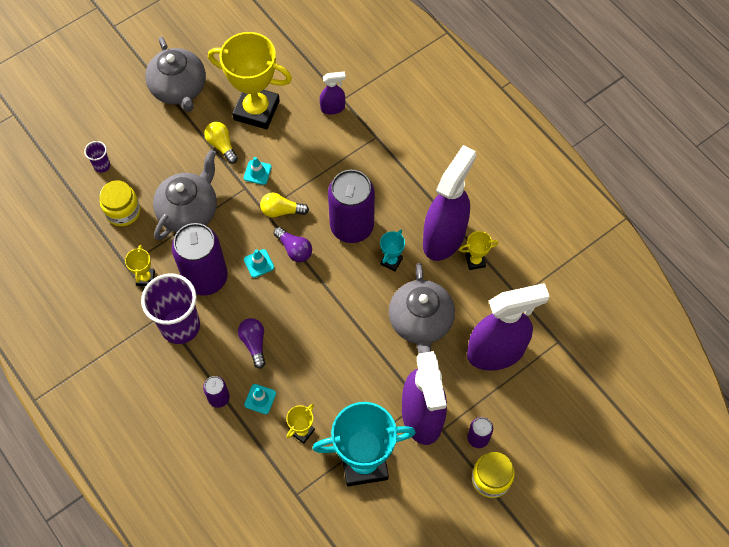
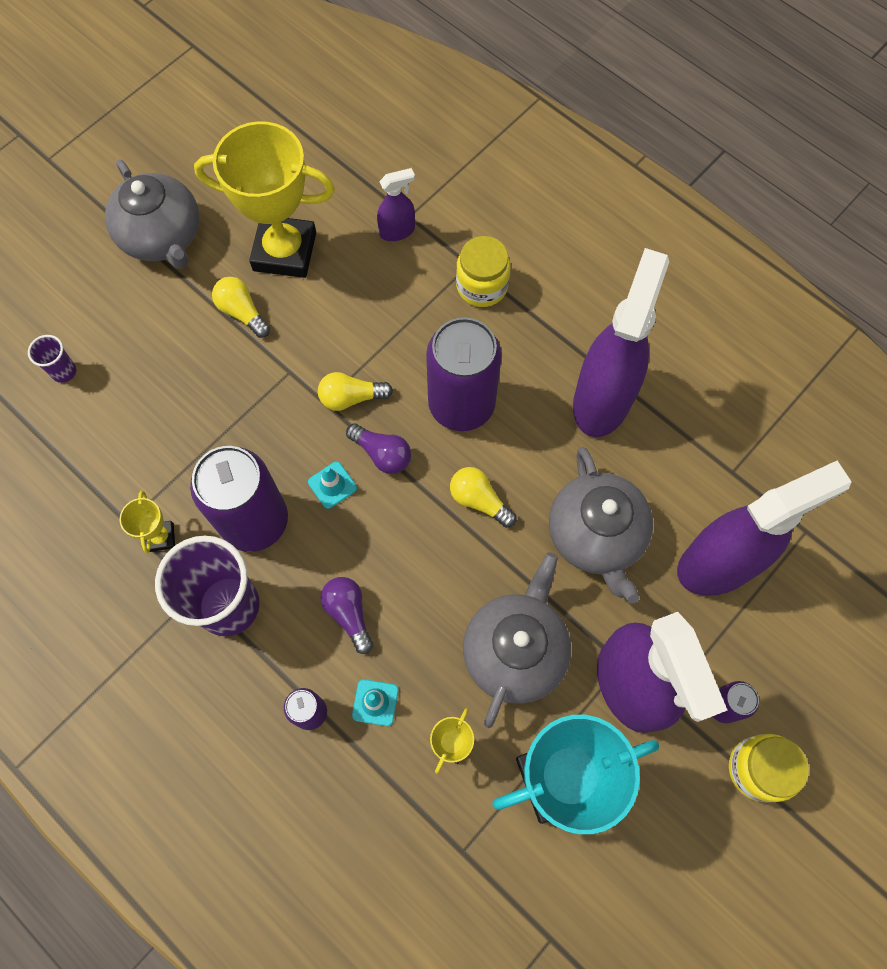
camera: 10 degrees left, 5 degrees up
yellow jar [100,180,140,226] -> yellow jar moved to [456,236,511,307]
grey teapot [153,150,217,241] -> grey teapot moved to [463,552,571,728]
turquoise traffic cone [244,157,272,185] -> none
turquoise trophy [380,230,405,271] -> none
yellow trophy [459,231,498,270] -> none
none -> yellow light bulb [450,467,517,528]

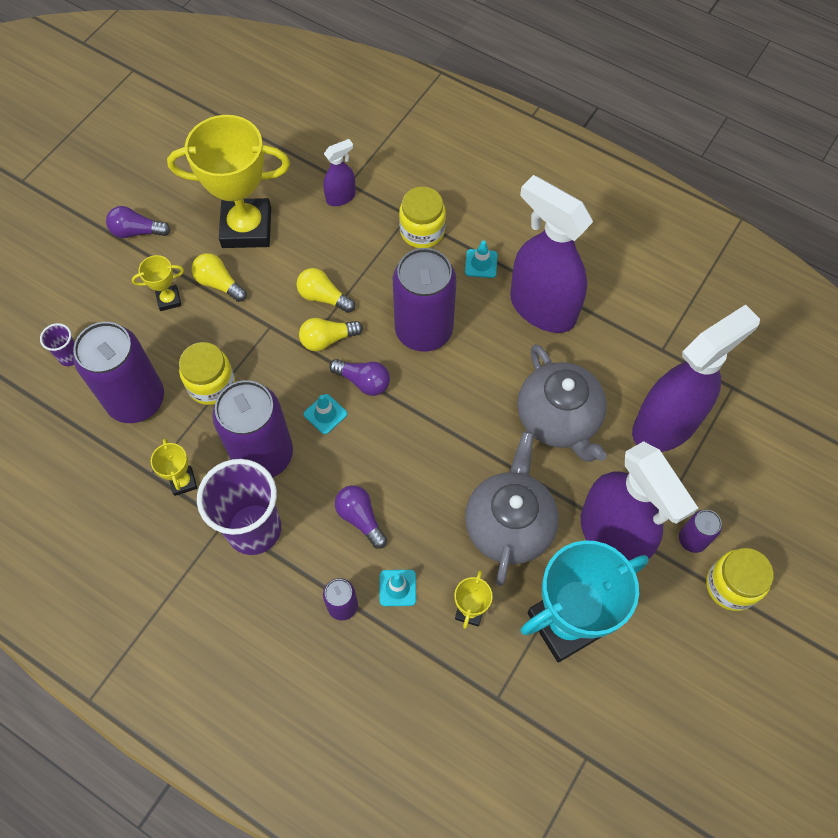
camera: 10 degrees left, 5 degrees down
grey teapot [105,159,200,269] -> purple light bulb [106,206,170,238]
yellow light bulb [450,467,517,528] -> yellow light bulb moved to [297,268,355,313]
purple spray bottle [573,248,669,437] -> purple spray bottle turned 60 degrees counterclockwise [510,175,593,333]
none -> purple can [73,322,164,423]
none -> yellow trophy [132,255,184,311]
none -> yellow jar [179,342,235,405]
none -> turquoise traffic cone [465,240,498,278]

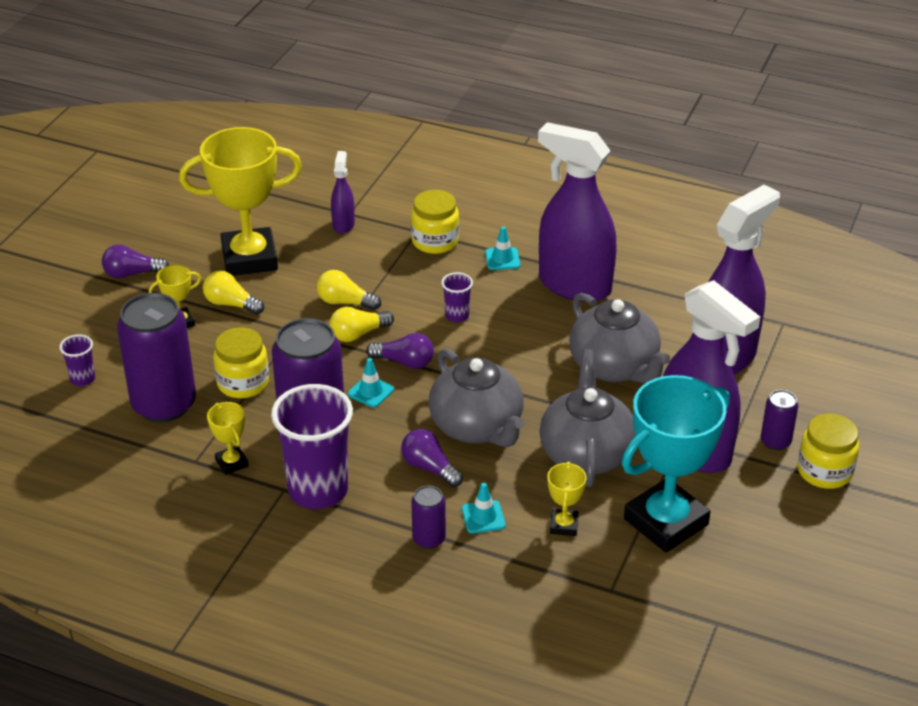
camera: 10 degrees left, 25 degrees down
purple spray bottle [323,139,356,206] -> purple spray bottle turned 45 degrees counterclockwise [331,151,355,234]
purple can [393,248,456,352] -> purple cup [441,272,473,322]
none -> grey teapot [429,348,524,447]

